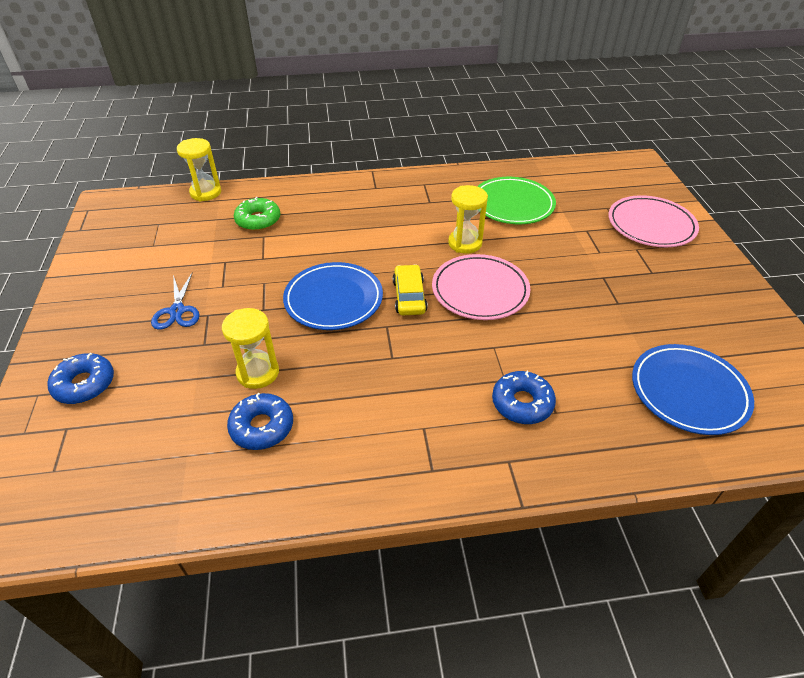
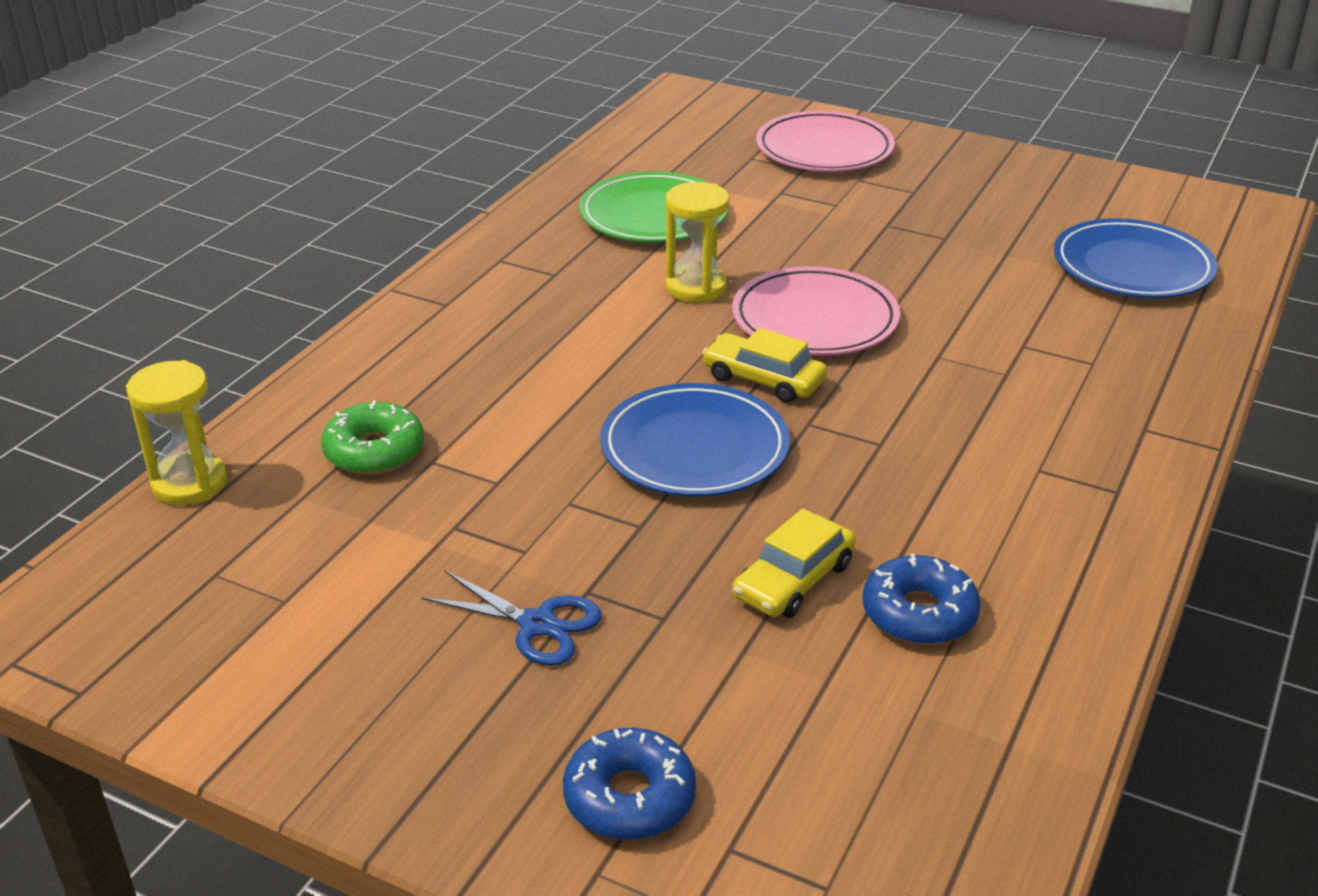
camera: 55 degrees left, 10 degrees down
yellow hourglass [222,308,279,389] -> yellow car [732,508,856,618]
blue donut [492,371,556,424] -> none

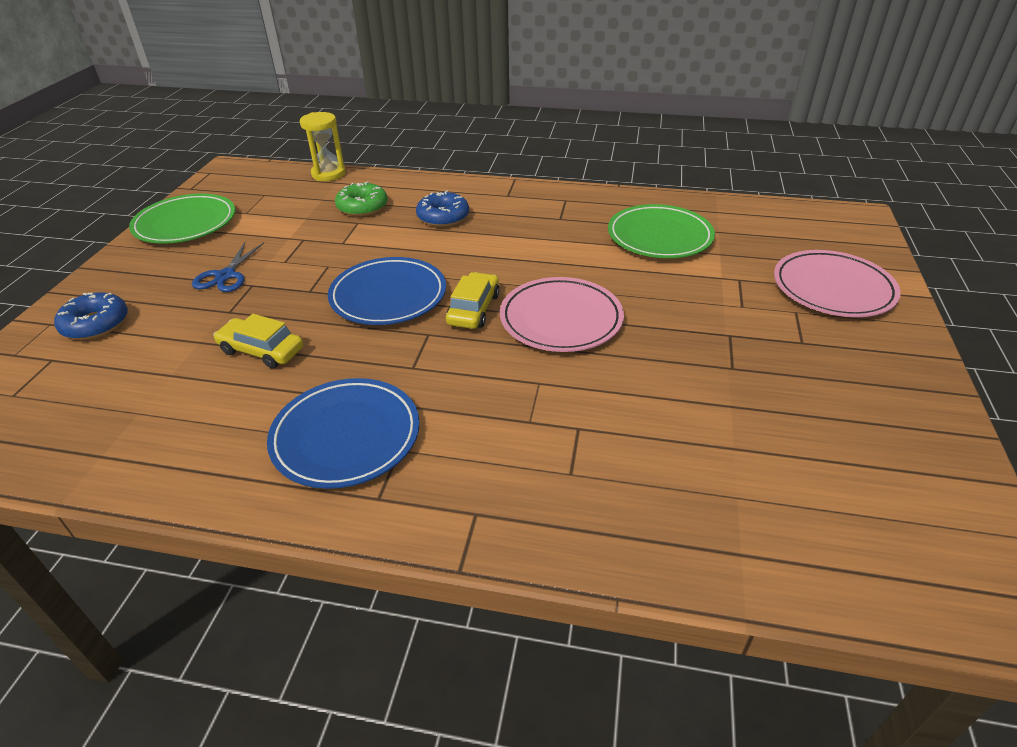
camera: 75 degrees right, 5 degrees up
yellow hourglass [666,182,729,303] -> none
blue donut [863,554,981,645] -> blue donut moved to [416,191,469,227]
blue plate [1054,218,1218,298] -> blue plate moved to [267,378,420,489]
none -> green plate [129,193,235,244]

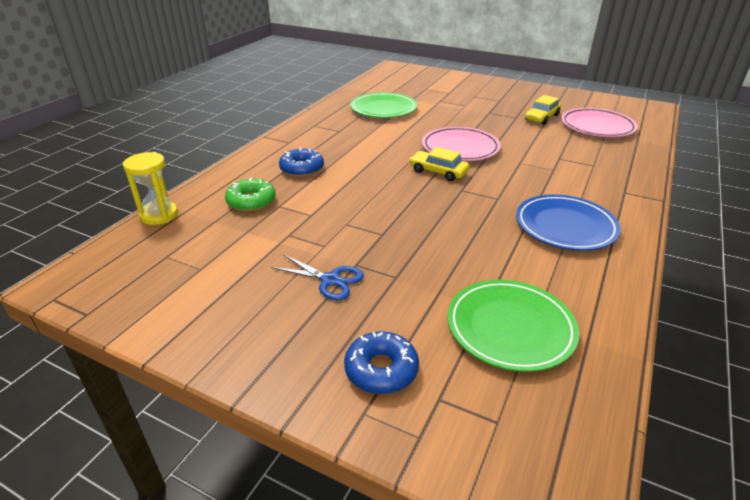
camera: 75 degrees left, 5 degrees down
green plate [129,193,235,244] -> green plate moved to [447,280,579,372]
yellow car [213,314,304,368] -> yellow car moved to [525,95,561,125]
blue plate [328,257,446,325] -> none
pink plate [774,250,901,317] -> pink plate moved to [561,108,638,137]

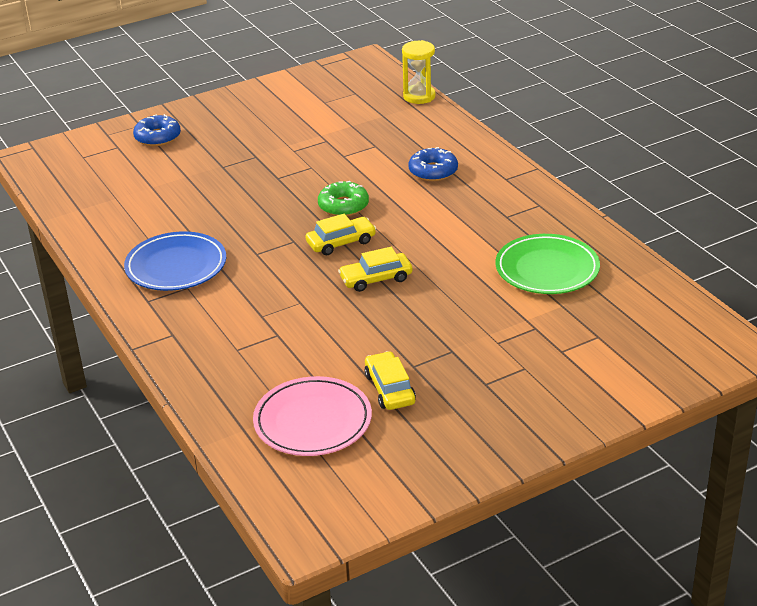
camera: 125 degrees right, 0 degrees up
green donut [225,177,276,212] -> green donut moved to [318,181,369,216]
blue scissors [271,254,364,300] -> none
pink plate [422,127,501,161] -> yellow car [338,247,413,292]
green plate [447,280,579,372] -> none

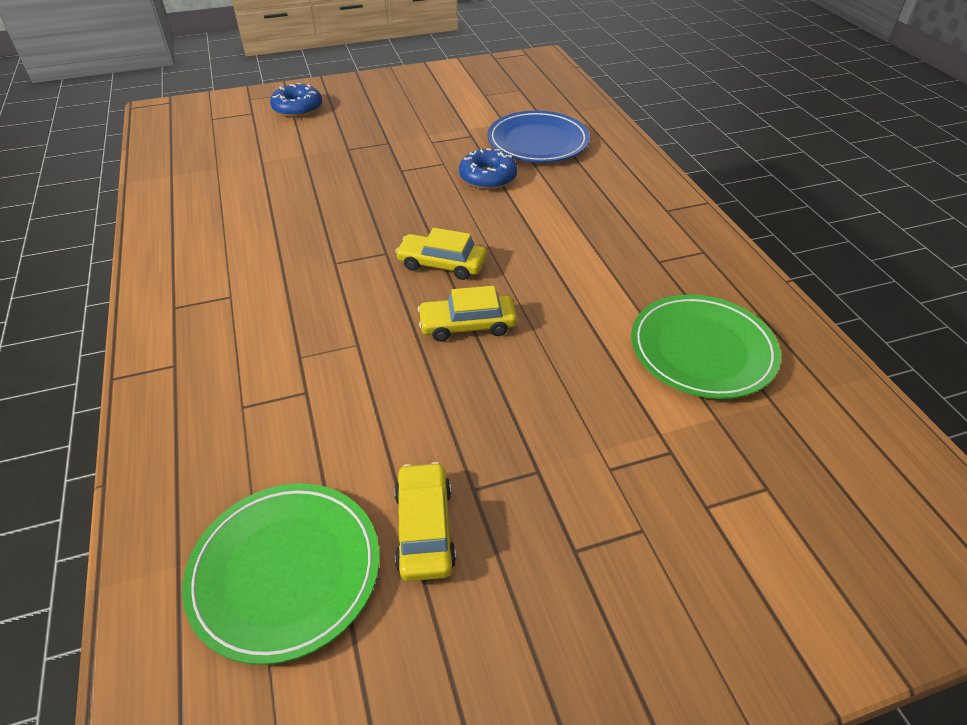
camera: 10 degrees right, 10 degrees up
blue plate [124,231,226,291] -> blue plate moved to [488,111,590,162]
pink plate [253,376,372,456] -> green plate [182,483,379,665]
yellow car [305,214,376,255] -> yellow car turned 150 degrees counterclockwise [395,228,487,280]
green donut [318,181,369,216] -> none
yellow hourglass [402,40,436,104] -> none
blue donut [408,147,458,181] -> blue donut moved to [459,148,517,189]

